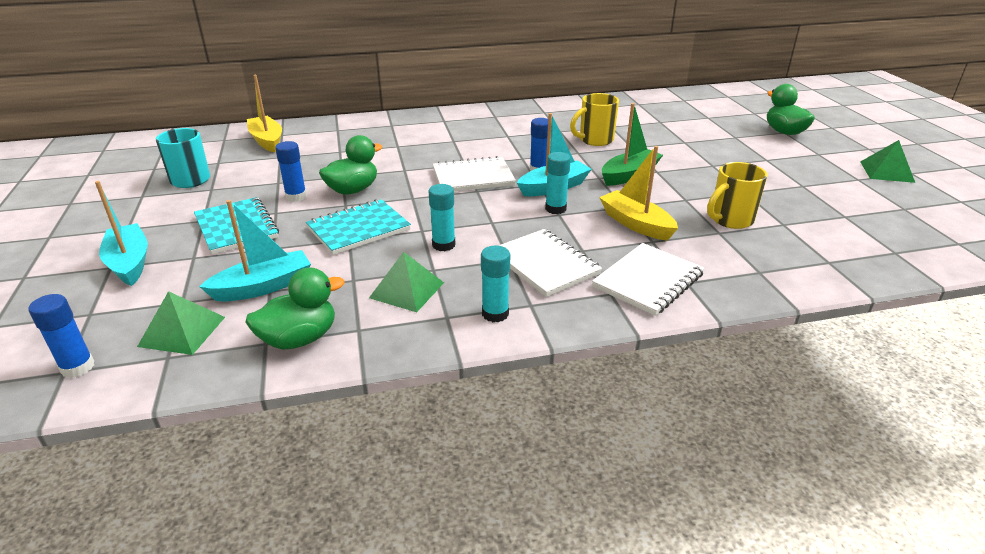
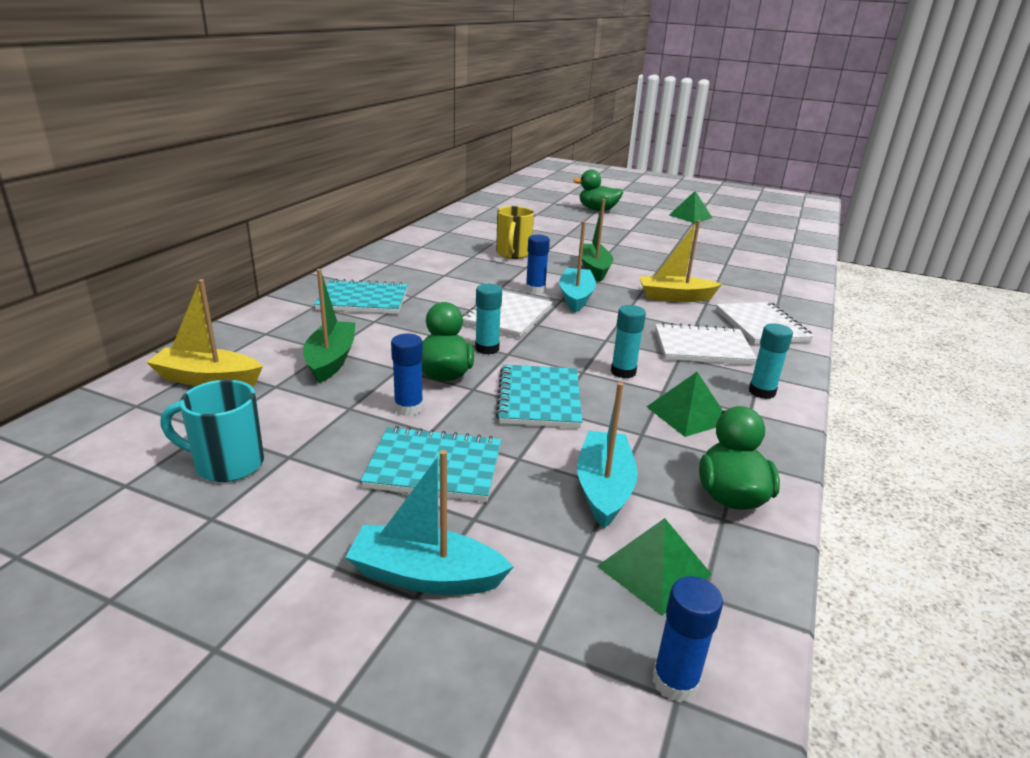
camera: 55 degrees left, 5 degrees down
turquoise glue stick [545,152,571,214] -> turquoise glue stick moved to [475,284,502,355]
yellow mug [707,162,767,229] -> none
none -> green boat [303,269,356,383]
none -> turquoise notebook [314,279,408,314]

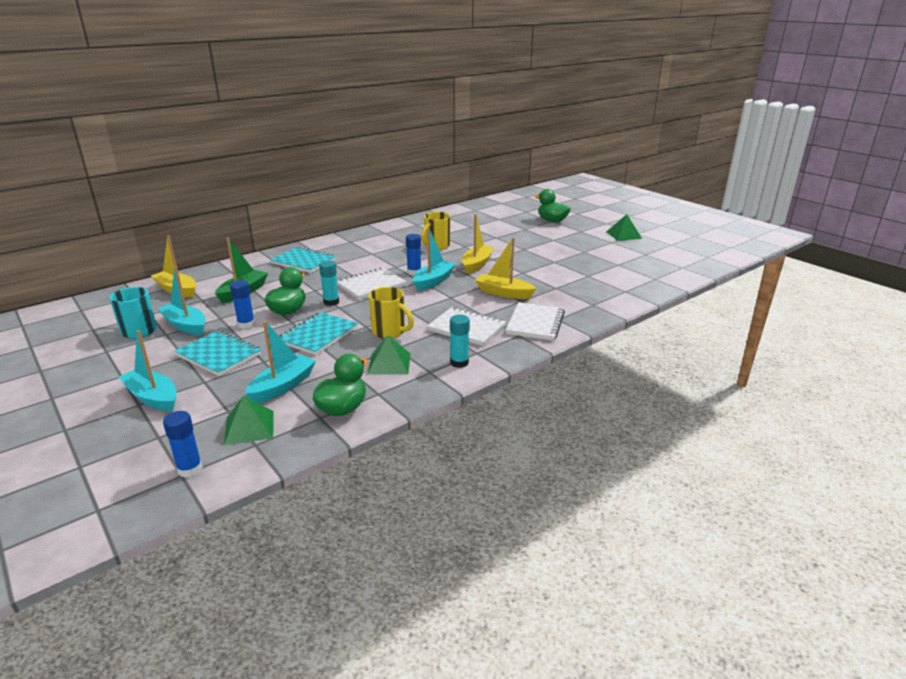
camera: 30 degrees right, 0 degrees up
green boat [579,199,613,282] -> yellow boat [462,214,494,274]
turquoise glue stick [611,305,646,378] -> yellow mug [369,287,414,338]
none -> turquoise boat [157,266,206,335]

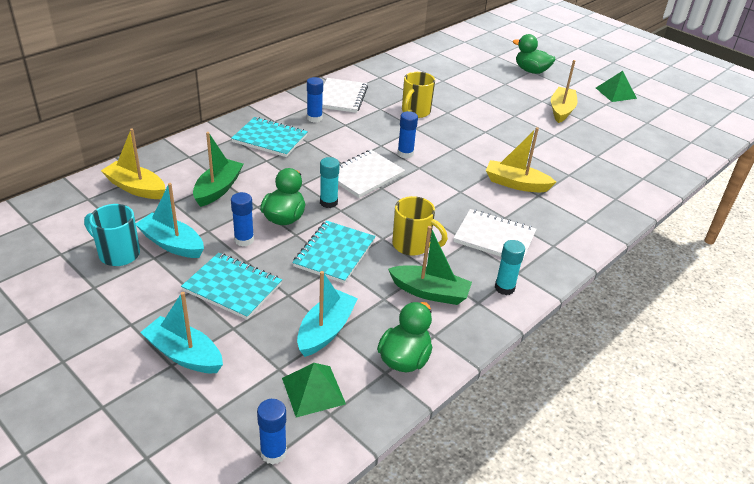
camera: 10 degrees left, 10 degrees up
green pyramid [367,335,411,375] -> green boat [388,226,472,305]
turquoise boat [413,228,456,291] -> none
yellow boat [462,214,494,274] -> yellow boat moved to [551,60,578,123]
white notebook [506,302,565,341] -> white notebook moved to [322,78,368,113]
none -> blue glue stick [307,77,323,122]

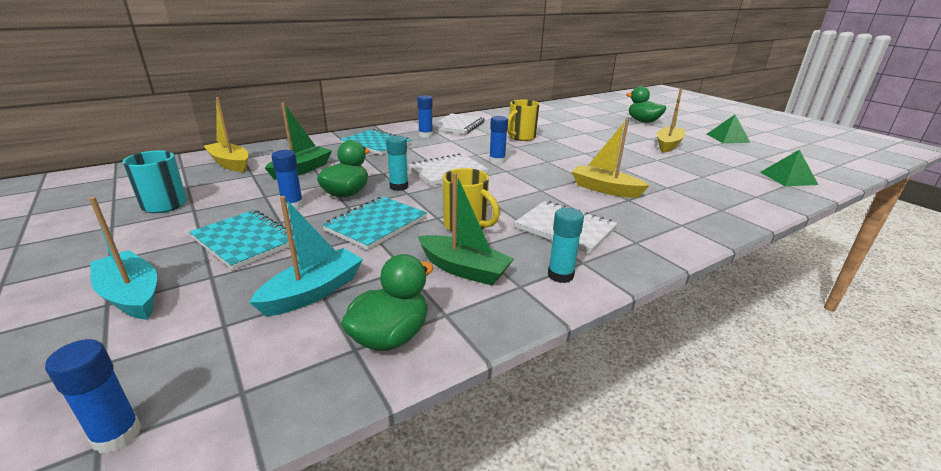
camera: 15 degrees right, 10 degrees down
turquoise boat [136,183,204,258] -> none
green pyramid [282,363,346,418] -> green pyramid moved to [760,150,818,186]

